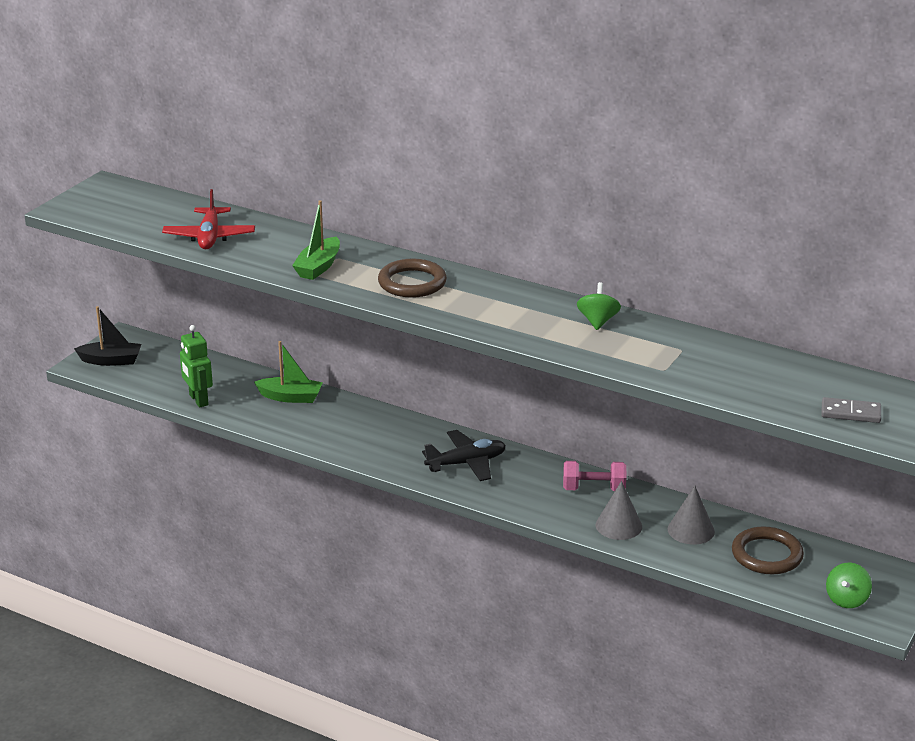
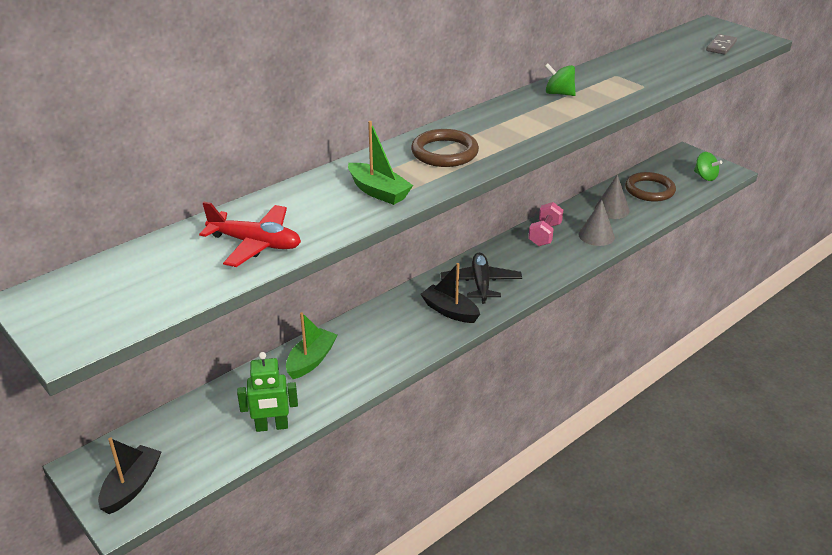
camera: 70 degrees left, 5 degrees up
none -> black boat [421,263,480,323]

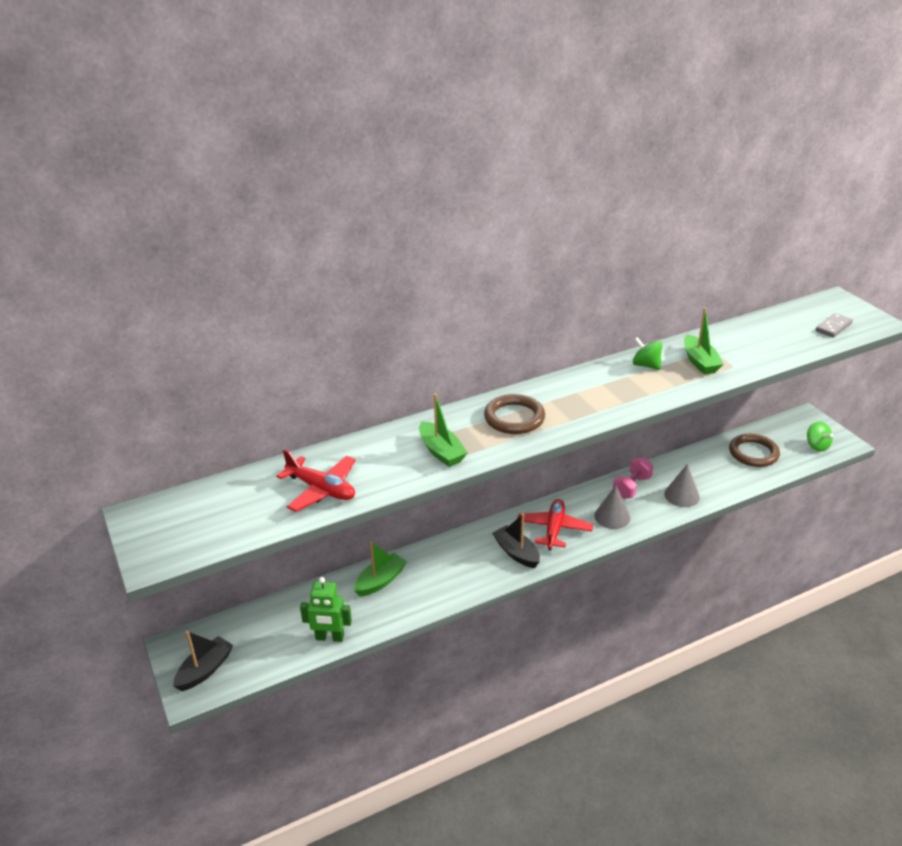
camera: 15 degrees right, 0 degrees up
black plane [441,253,522,304] -> red plane [517,499,593,550]
grey cone [595,174,630,219] -> grey cone moved to [594,485,630,529]
none -> green boat [684,308,724,375]

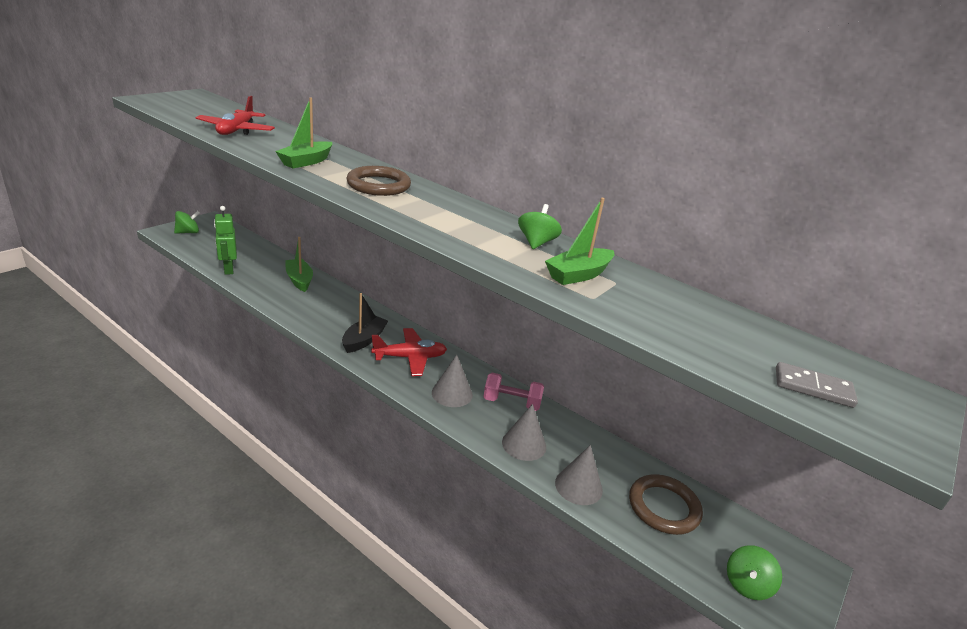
camera: 60 degrees right, 5 degrees down
black boat [173,631,233,691] -> green spinning top [174,211,200,234]
green boat [354,541,407,596] -> green boat turned 135 degrees counterclockwise [285,237,313,292]
none -> grey cone [555,445,603,505]

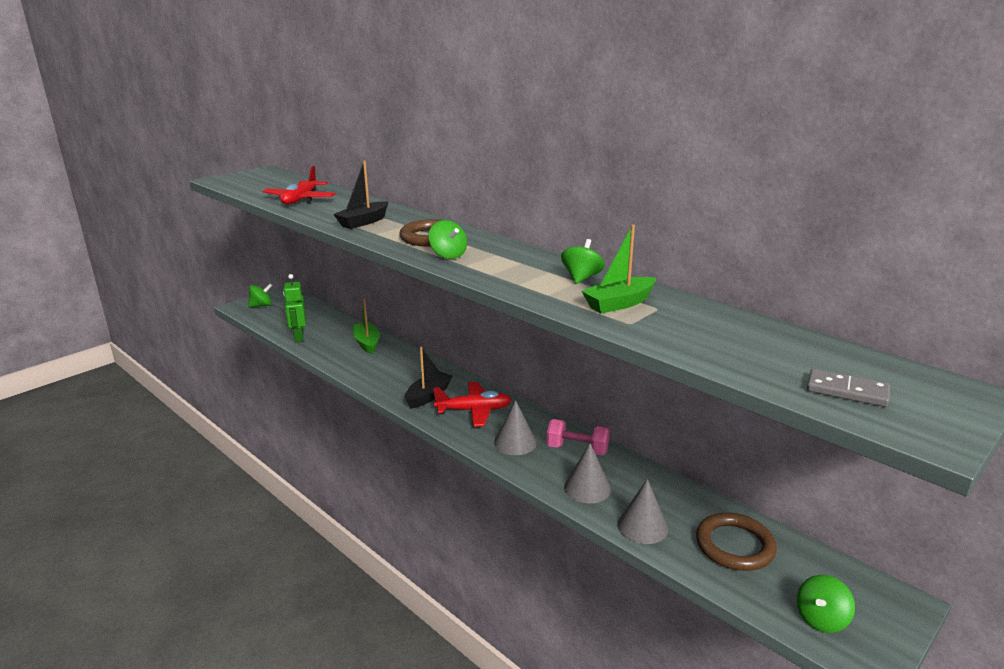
camera: 10 degrees right, 5 degrees down
green boat [275,97,332,168] -> black boat [333,161,388,229]
none -> green spinning top [429,220,467,259]

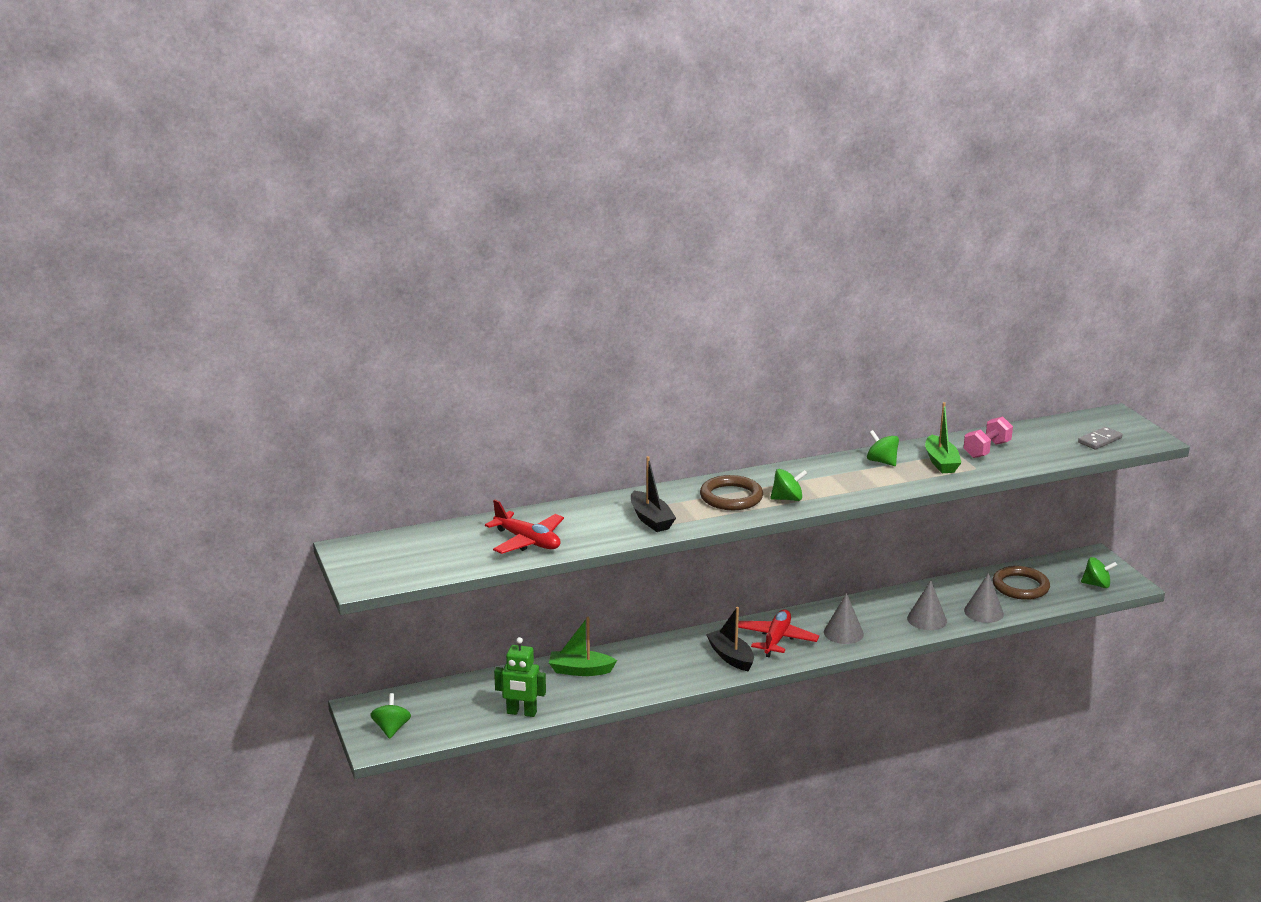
camera: 65 degrees left, 0 degrees up
pink dumbbell [546,419,610,455] -> pink dumbbell moved to [963,416,1013,458]
green spinning top [797,575,855,633] -> green spinning top turned 60 degrees counterclockwise [1081,557,1117,588]

